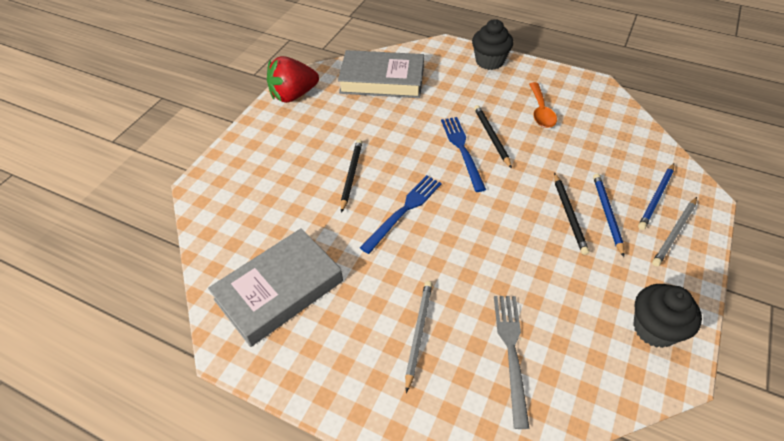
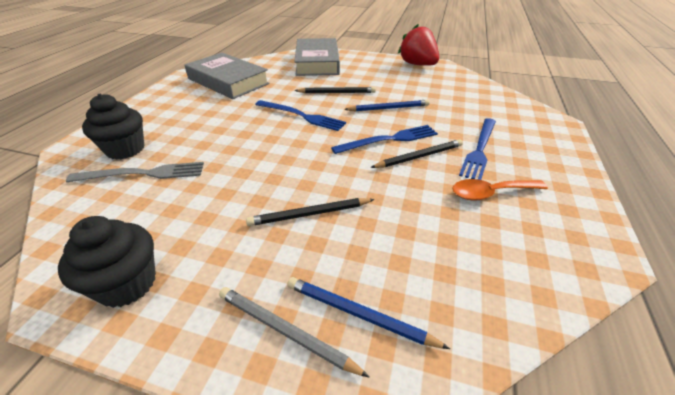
camera: 80 degrees right, 10 degrees down
grey book [338,50,424,98] -> grey book moved to [294,38,340,76]
grey pencil [405,281,433,393] -> none
black cupcake [472,19,514,70] -> black cupcake moved to [82,94,144,160]
blue pencil [593,174,624,257] -> blue pencil moved to [344,100,430,112]
none -> blue fork [459,118,496,180]

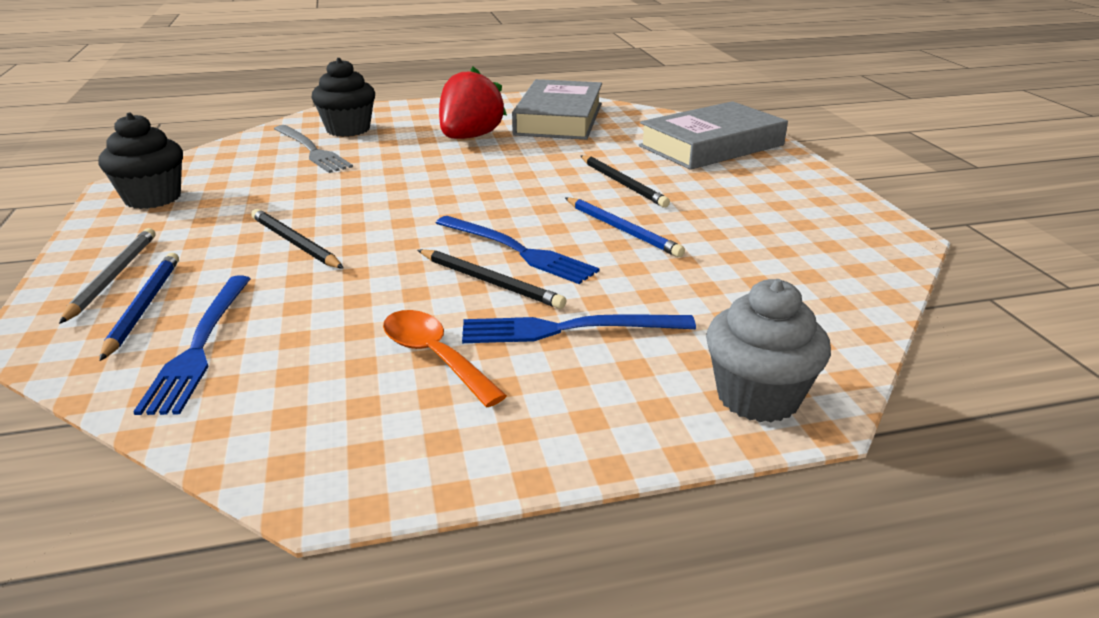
camera: 60 degrees right, 10 degrees down
blue fork [255,100,346,131] -> blue fork moved to [133,276,251,415]
red strawberry [398,24,439,66] -> red strawberry moved to [439,67,507,139]
none -> grey cupcake [706,279,831,423]

